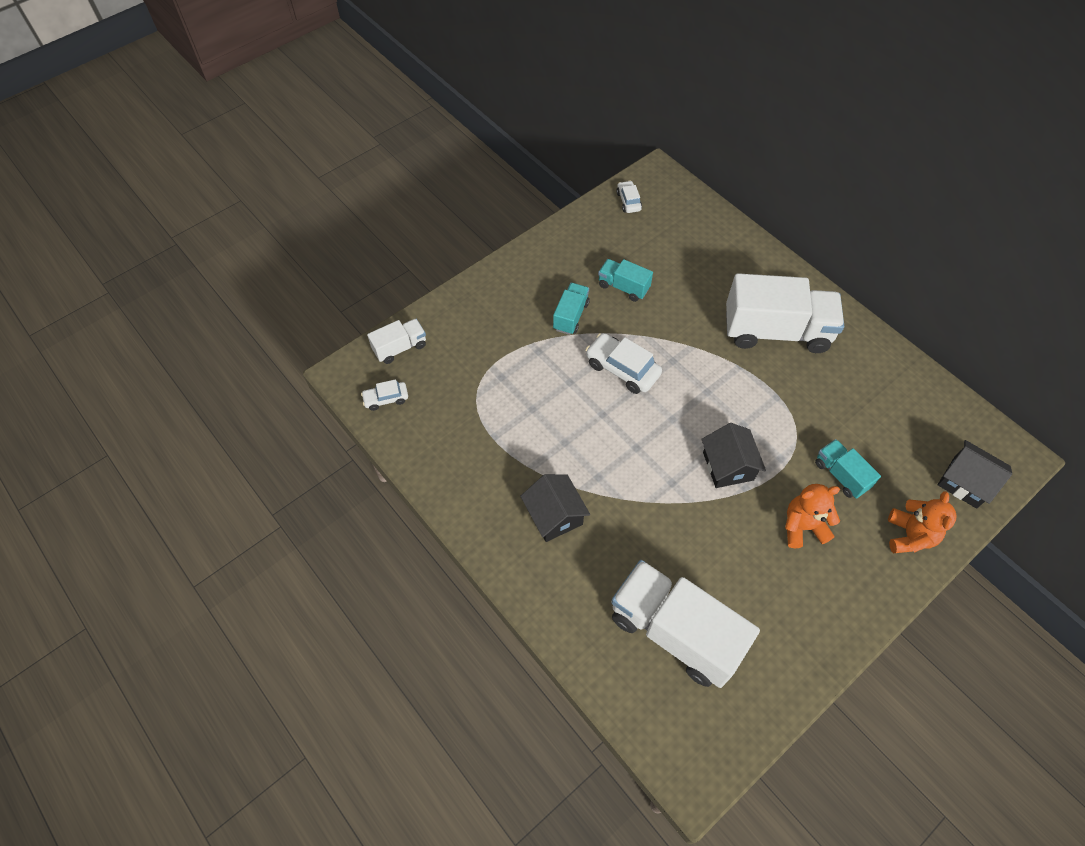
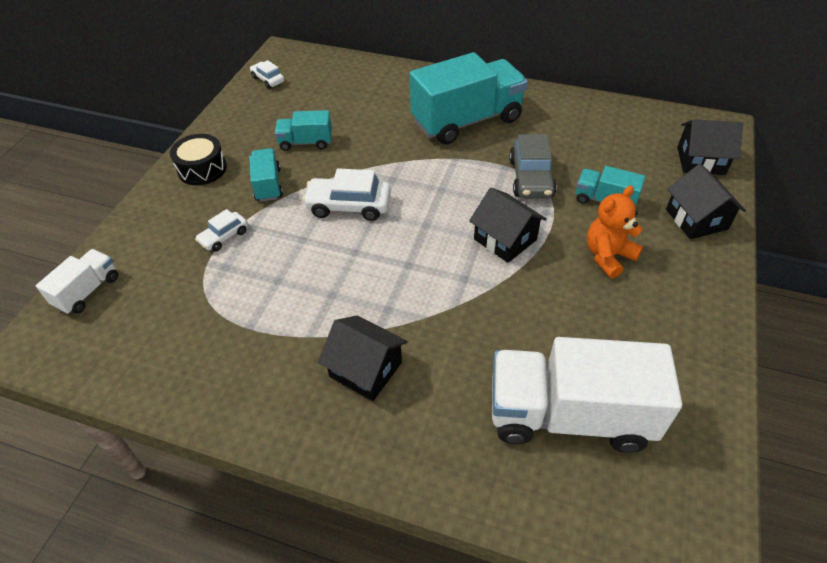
camera: 30 degrees left, 10 degrees down
white car [361,379,408,411] -> white car moved to [195,209,248,252]
white truck [726,273,844,353] -> turquoise truck [410,52,528,145]
orange teddy bear [888,491,956,553] -> black house [666,164,746,239]
none -> black drum [170,134,227,185]
none -> grey car [509,134,556,198]

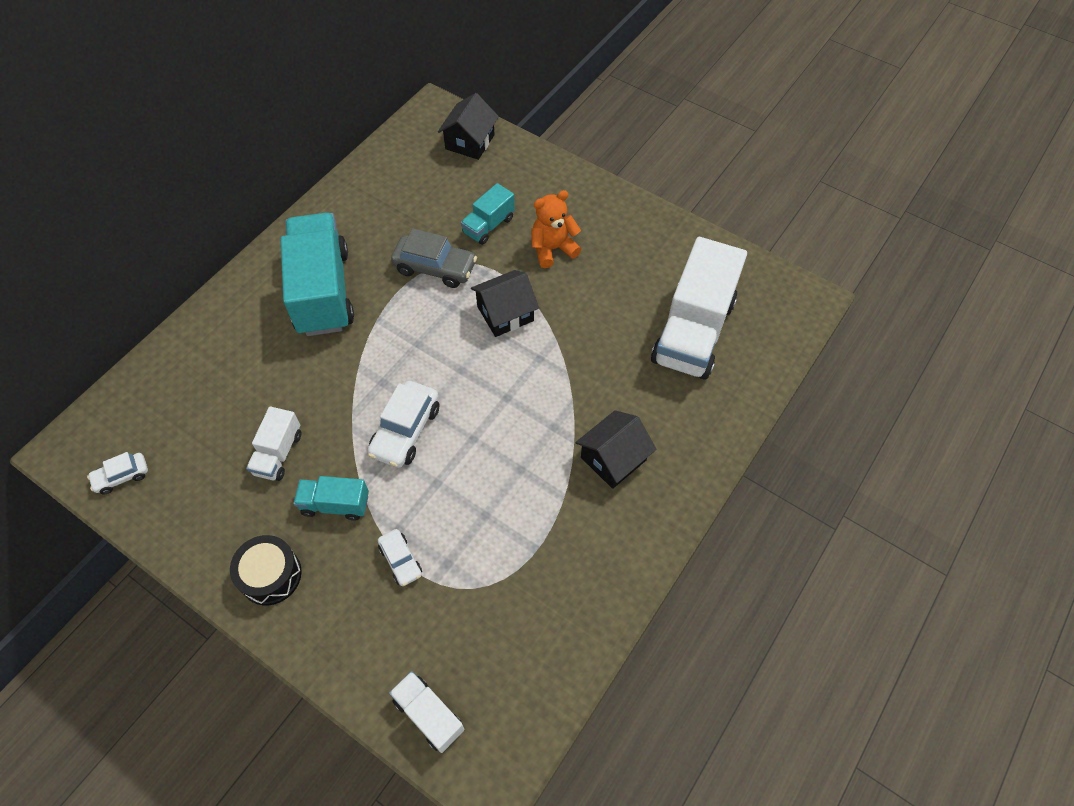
camera: 75 degrees left, 10 degrees up
turquoise truck [275,110,332,151] -> white truck [246,406,301,481]
orange teddy bear [587,186,643,279] -> orange teddy bear turned 90 degrees clockwise [531,190,581,268]
black house [666,164,746,239] -> none

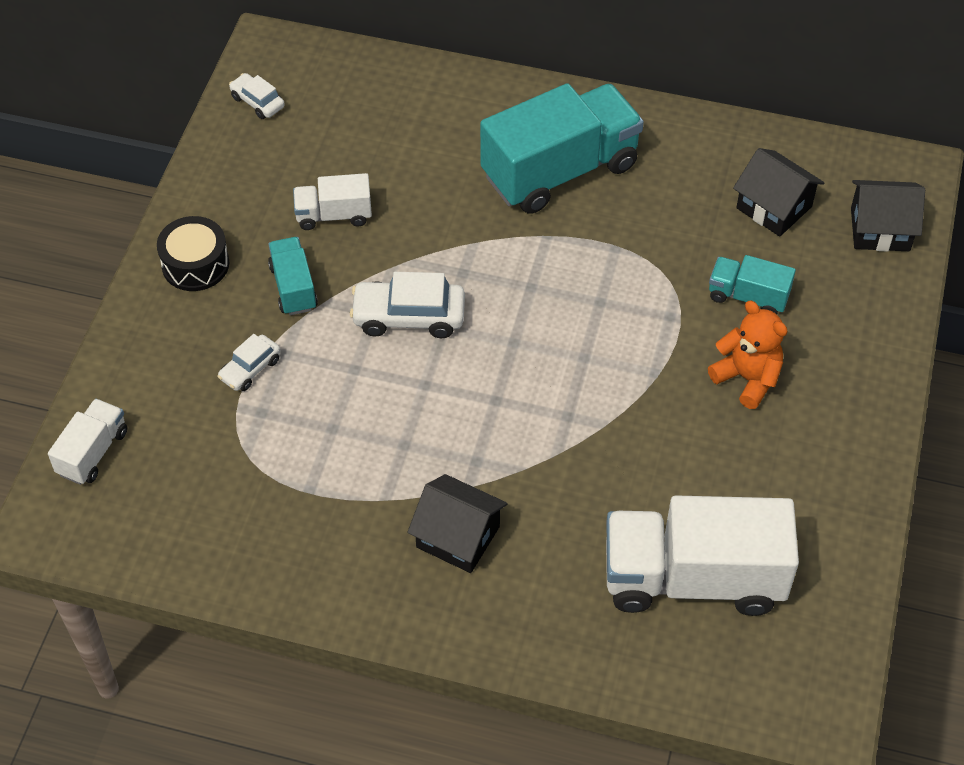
camera: 70 degrees right, 5 degrees down
grey car [391,229,477,288] -> none
black house [471,270,539,337] -> black house moved to [733,148,825,237]

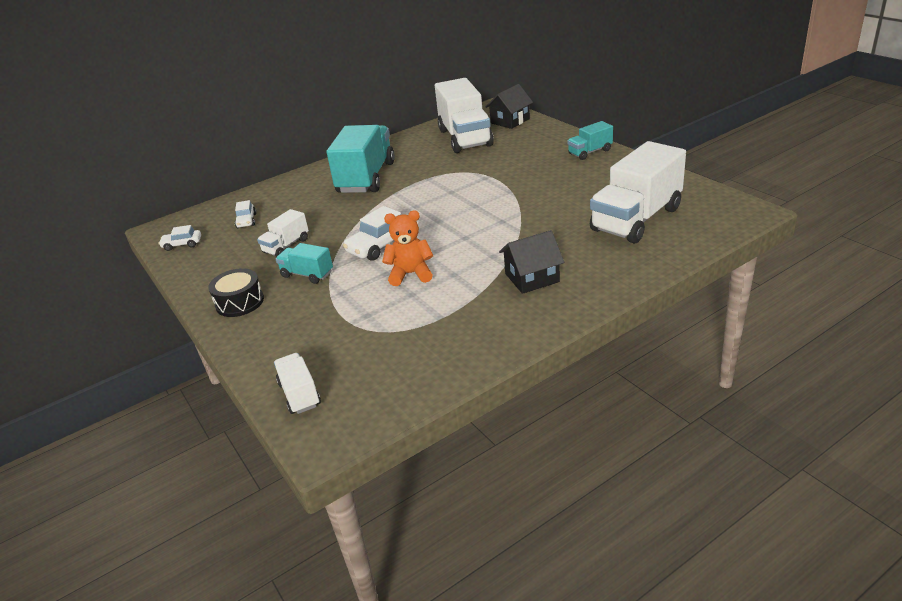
camera: 45 degrees left, 20 degrees down
white car [218,334,280,391] -> white car moved to [235,200,256,228]
orange teddy bear [708,301,787,409] -> orange teddy bear moved to [382,211,433,286]
turquoise truck [709,255,796,314] -> turquoise truck moved to [567,121,613,160]
black house [733,148,825,237] -> white truck [435,78,494,153]

